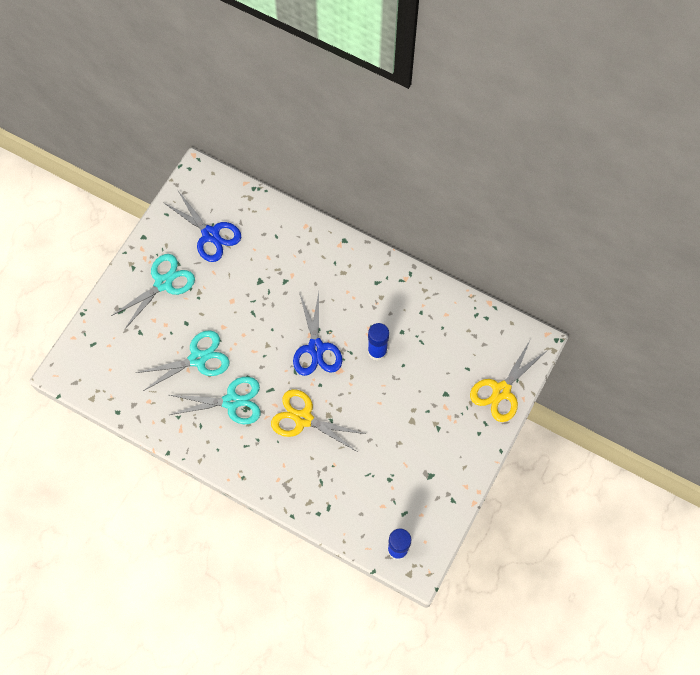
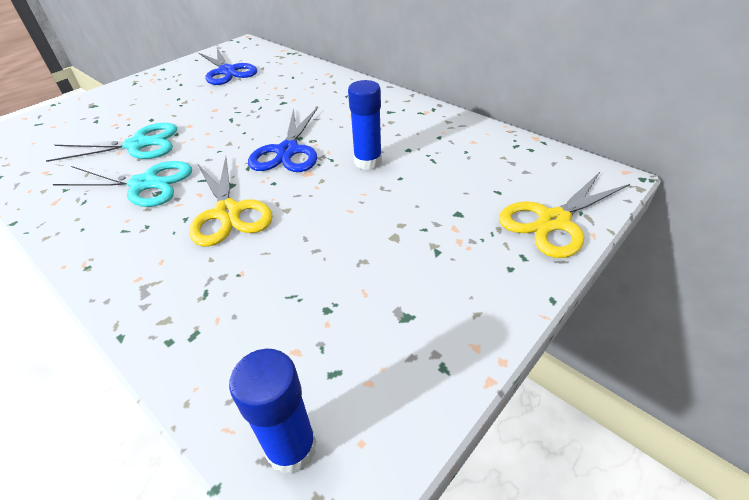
camera: 15 degrees right, 25 degrees down
turquoise scissors [111,254,195,330] -> none
yellow scissors [271,389,365,452] -> yellow scissors turned 150 degrees counterclockwise [189,157,273,247]

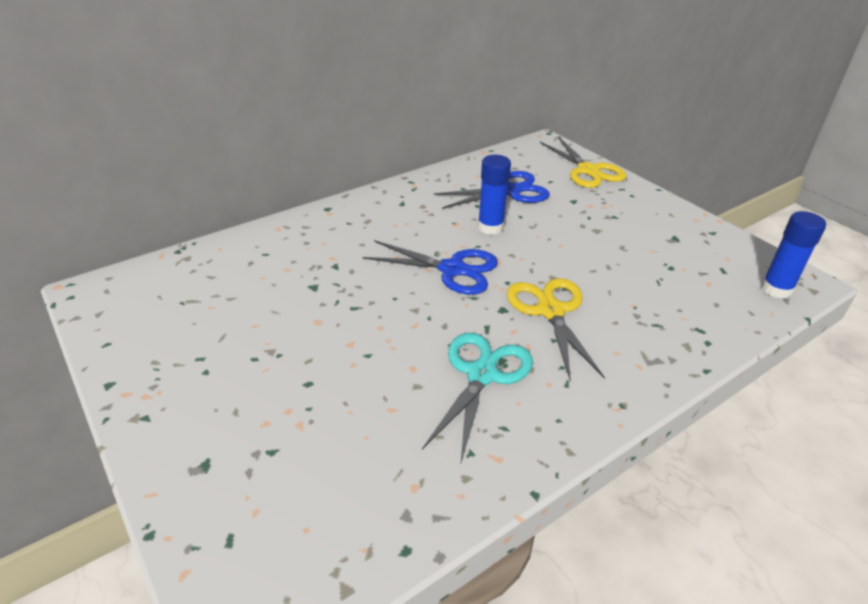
camera: 80 degrees left, 5 degrees down
turquoise scissors [46,123,177,162] -> none
yellow scissors [189,157,273,247] -> yellow scissors turned 90 degrees counterclockwise [507,278,605,382]
blue scissors [198,48,257,85] -> blue scissors moved to [433,171,549,209]

